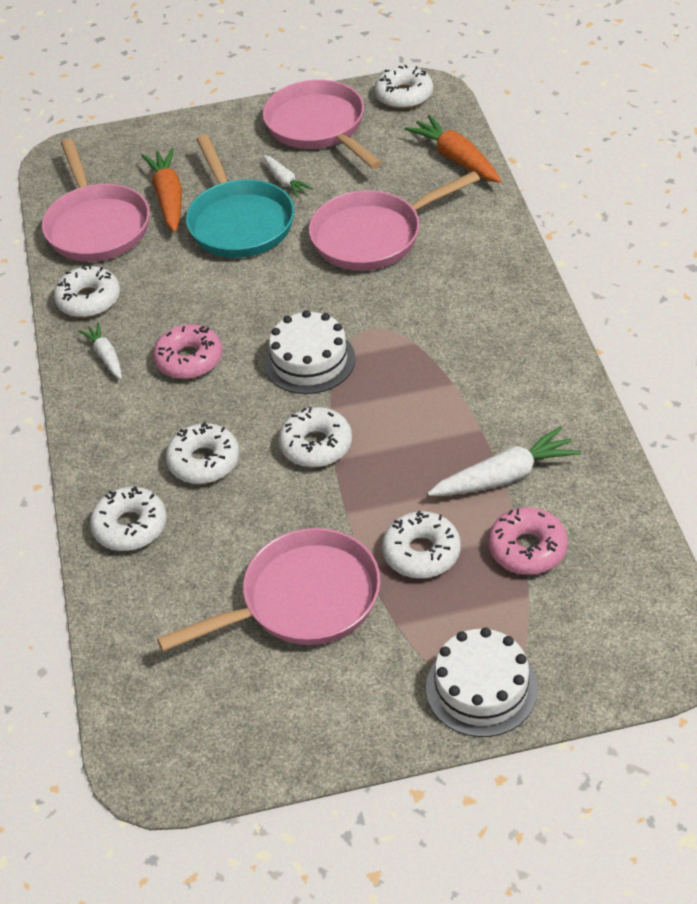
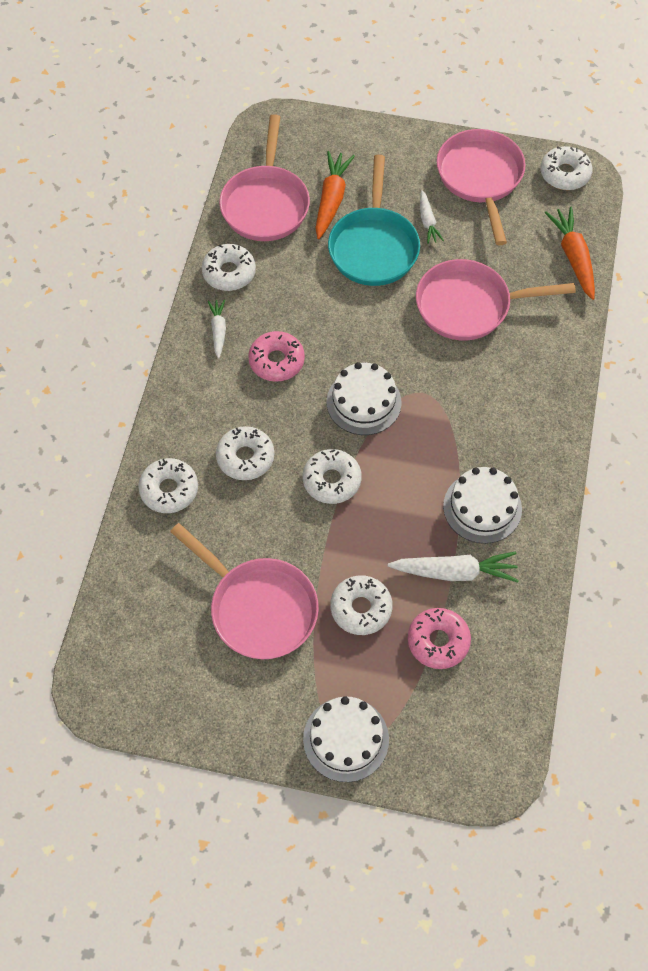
camera: 20 degrees right, 15 degrees up
pink pan [157,528,381,652] -> pink pan turned 45 degrees clockwise [170,523,319,659]
none -> white cake [443,467,522,544]

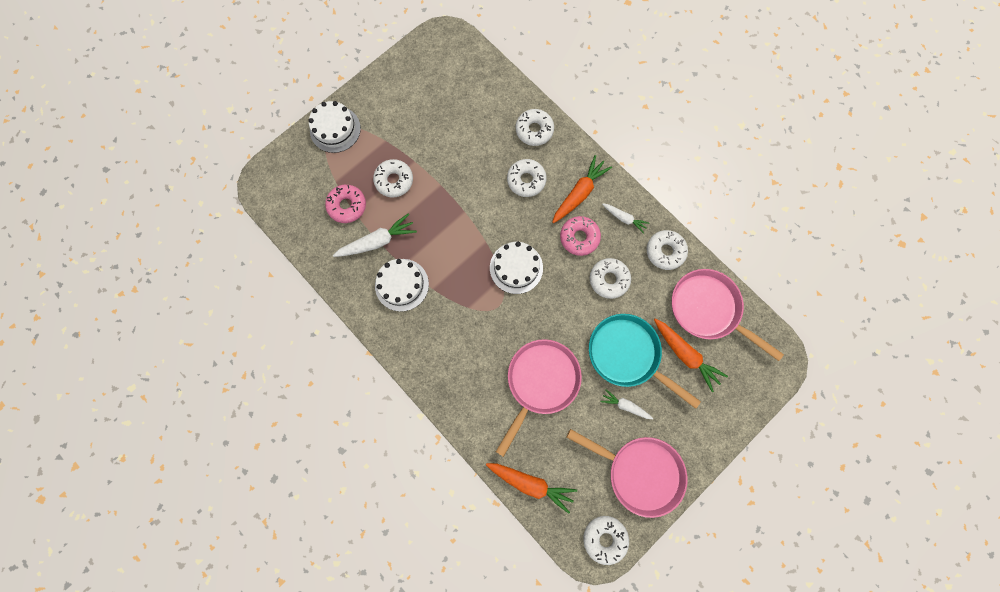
camera: 125 degrees right, 15 degrees up
pink pan [170,523,319,659] -> none
white donut [303,449,362,504] -> white donut moved to [590,258,631,299]
white carrot [388,551,519,582] -> white carrot turned 150 degrees counterclockwise [333,213,417,257]
none -> orange carrot [552,155,612,223]

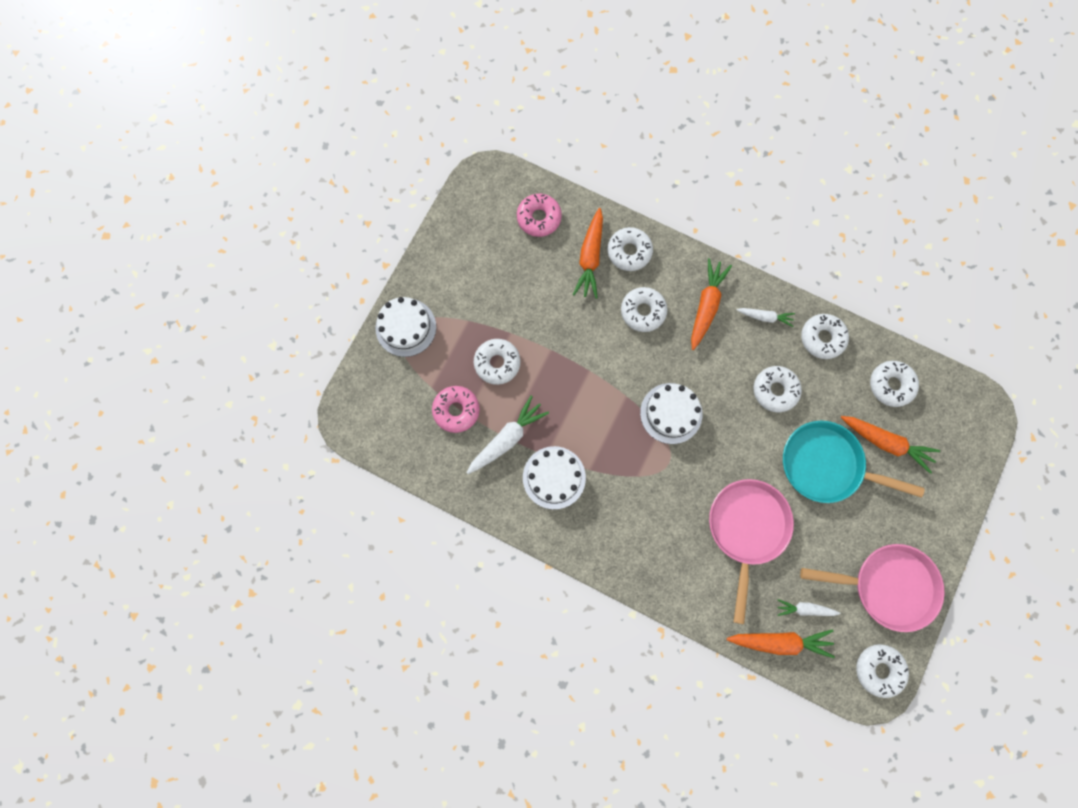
camera: 20 degrees left, 0 degrees up
pink donut [560,216,601,256] -> pink donut moved to [517,194,562,237]
white carrot [601,389,653,419] -> white carrot moved to [777,599,841,616]
pink pan [672,269,784,361] -> white donut [870,361,919,407]
none -> orange carrot [573,208,603,299]

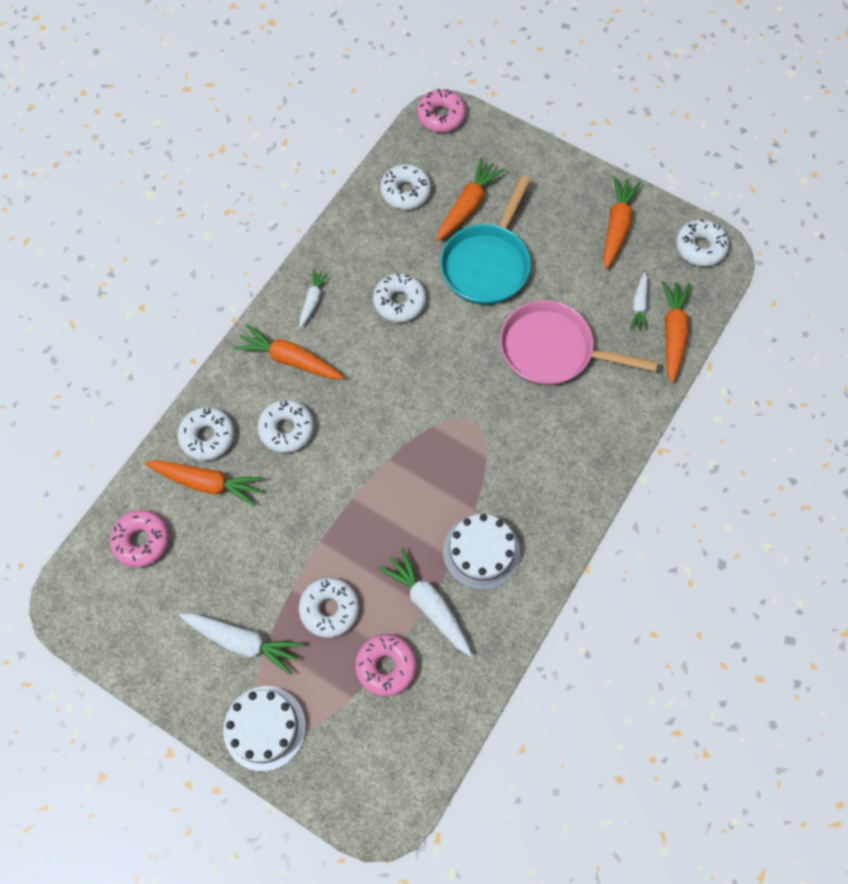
camera: 85 degrees left, 10 degrees down
white cake [640,383,702,444] -> none
pink pan [800,544,945,632] -> orange carrot [603,176,641,269]
white donut [801,314,849,359] -> none
none -> white carrot [179,614,303,675]
none -> pink donut [417,89,466,132]

